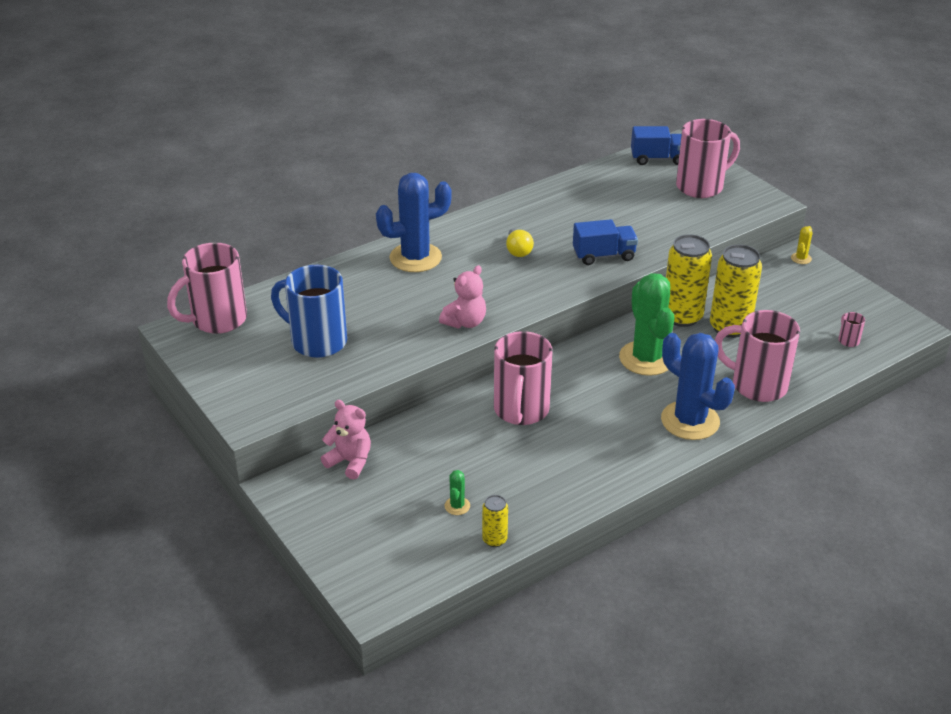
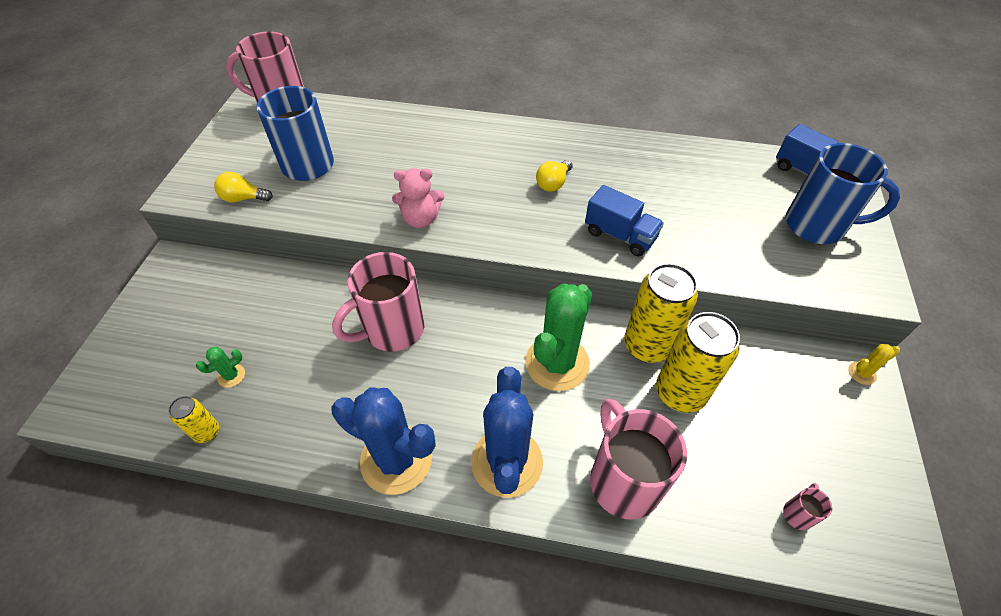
camera: 45 degrees right, 15 degrees up
pink teddy bear [321,400,371,479] -> none
blue cactus [376,173,452,272] -> blue cactus moved to [332,387,435,495]
pink mug [676,119,740,198] -> blue mug [785,143,900,244]
none -> yellow light bulb [214,172,273,202]

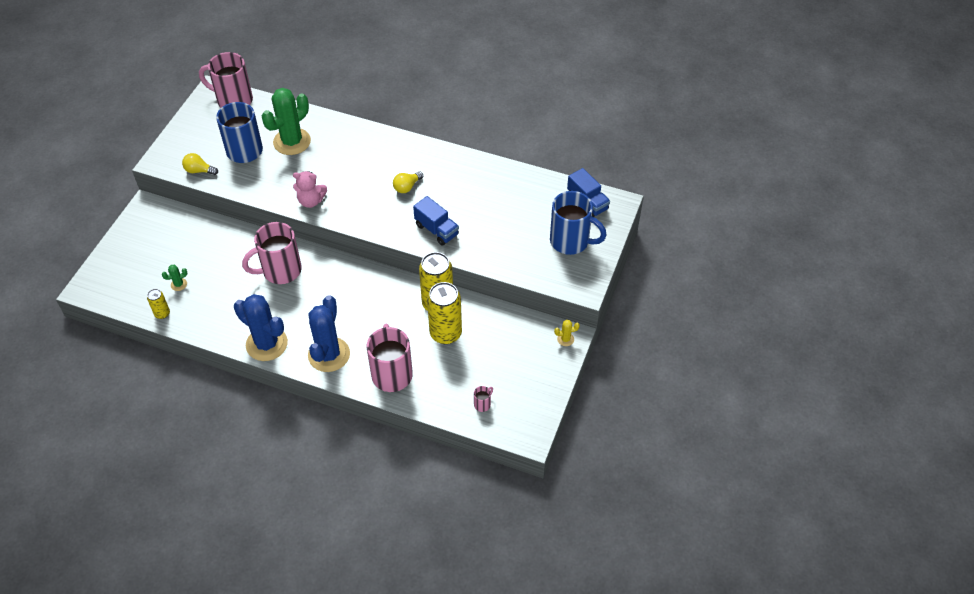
camera: 10 degrees right, 0 degrees up
green cactus [525,283,592,391] -> green cactus moved to [262,88,311,155]

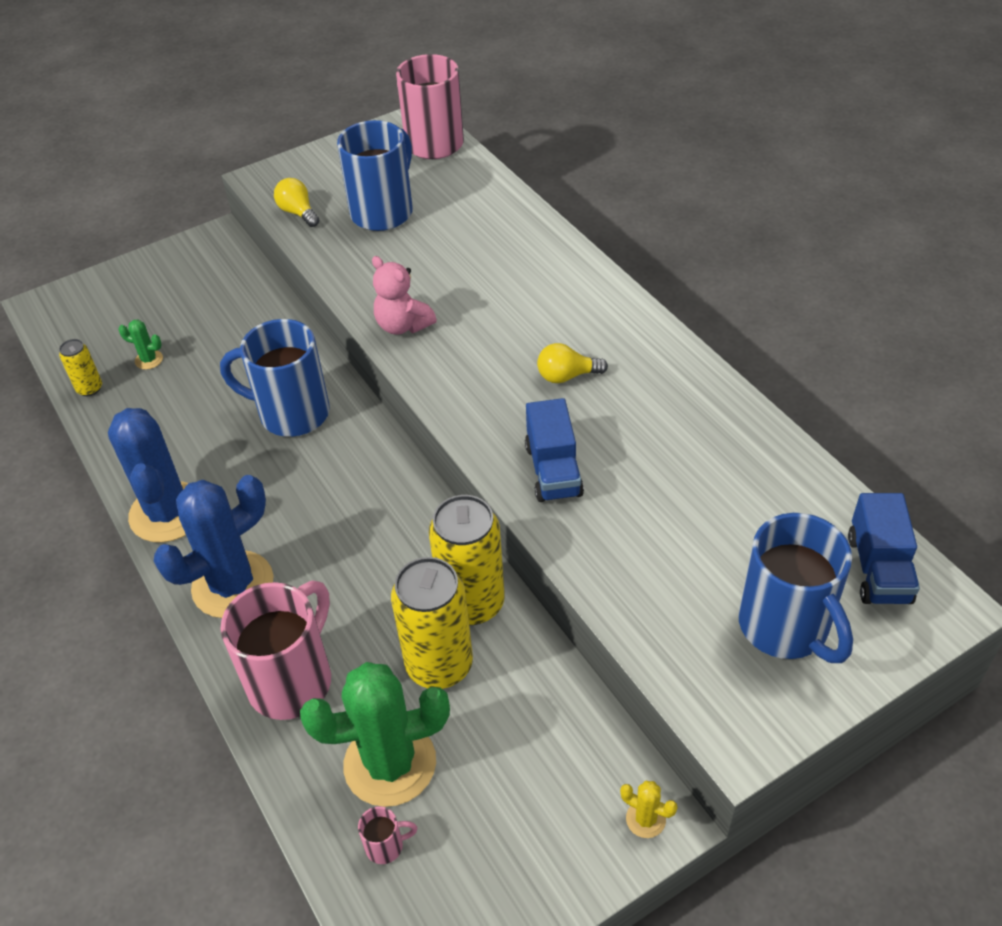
camera: 40 degrees right, 5 degrees down
pink mug [242,222,302,284] -> blue mug [220,319,330,437]
green cactus [262,88,311,155] -> green cactus moved to [300,662,450,807]

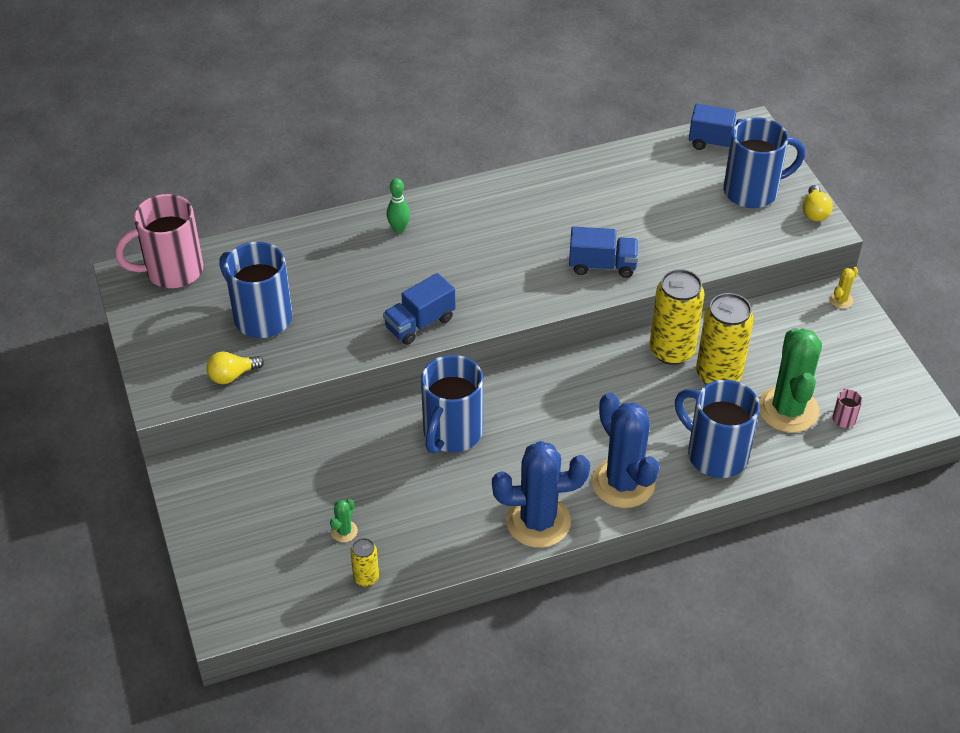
camera: 80 degrees left, 0 degrees up
pink mug [220,581,331,720] -> blue mug [675,380,760,478]
pink teddy bear [372,256,437,335] -> blue truck [383,273,455,345]
yellow light bulb [537,343,608,383] -> yellow light bulb moved to [802,185,833,221]
none -> green bowling pin [387,178,410,233]

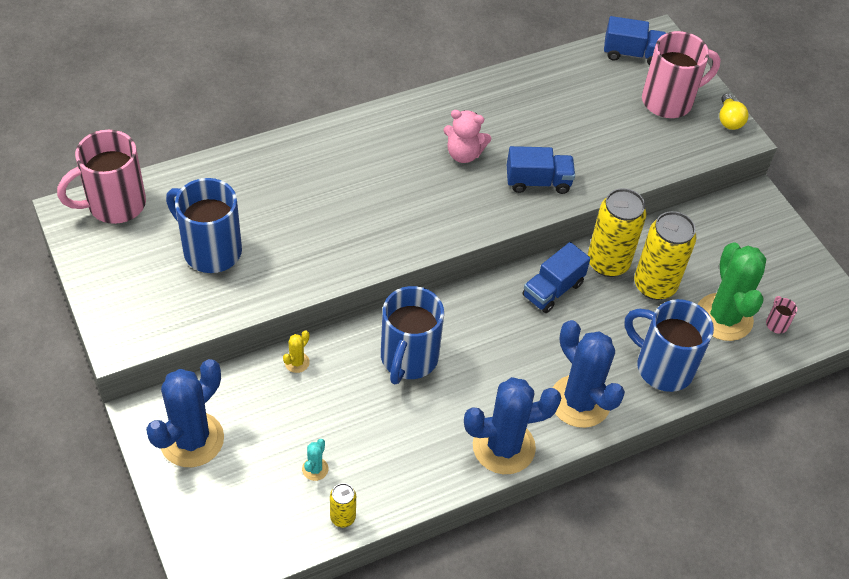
camera: 10 degrees left, 5 degrees up
yellow light bulb [206,351,264,384] -> none
green cactus [330,499,358,542] -> turquoise cactus [302,439,329,481]
blue truck [383,273,455,345] -> blue truck moved to [523,242,590,313]
green bowling pin [387,178,410,233] -> none
blue mug [724,117,805,208] -> pink mug [642,31,721,118]
yellow cactus [830,267,858,309] -> yellow cactus moved to [283,330,310,373]
none -> blue cactus [146,359,224,467]
none -> pink teddy bear [443,110,491,163]

